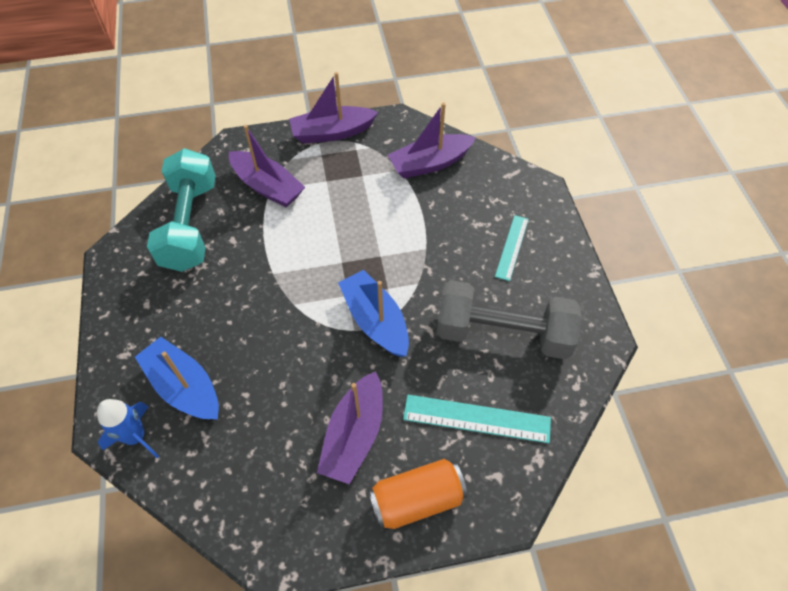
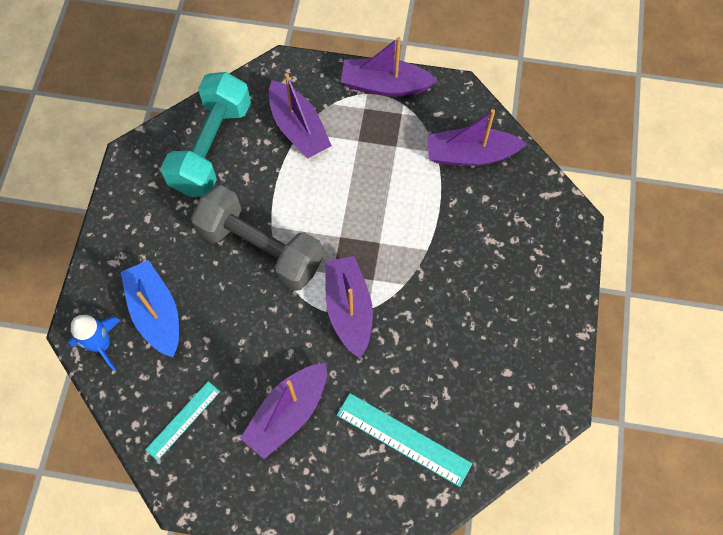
camera: 20 degrees right, 10 degrees up
blue boat [338,270,409,357] -> purple boat [325,256,373,358]
orange can [368,459,467,529] -> none
grey dumbbell [437,280,582,359] -> grey dumbbell moved to [191,185,323,291]
turquoise ruler [495,215,529,281] -> turquoise ruler moved to [145,381,220,461]

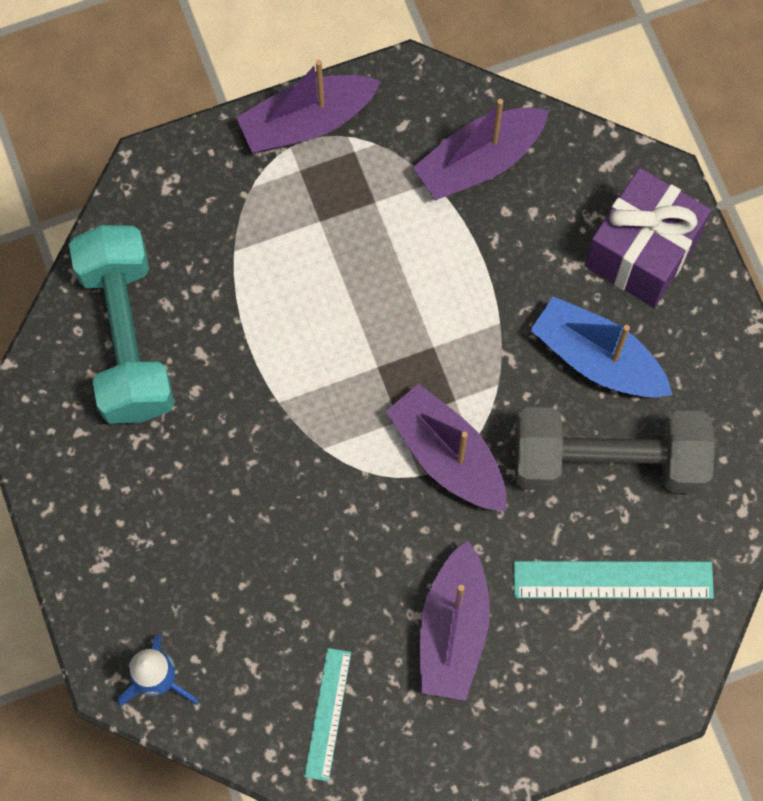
camera: 30 degrees left, 5 degrees up
blue boat [121,260,179,358] -> blue boat moved to [530,296,672,398]
grey dumbbell [191,185,323,291] -> grey dumbbell moved to [515,407,715,494]
purple boat [269,73,332,159] -> none
none -> purple gift [585,168,711,307]

